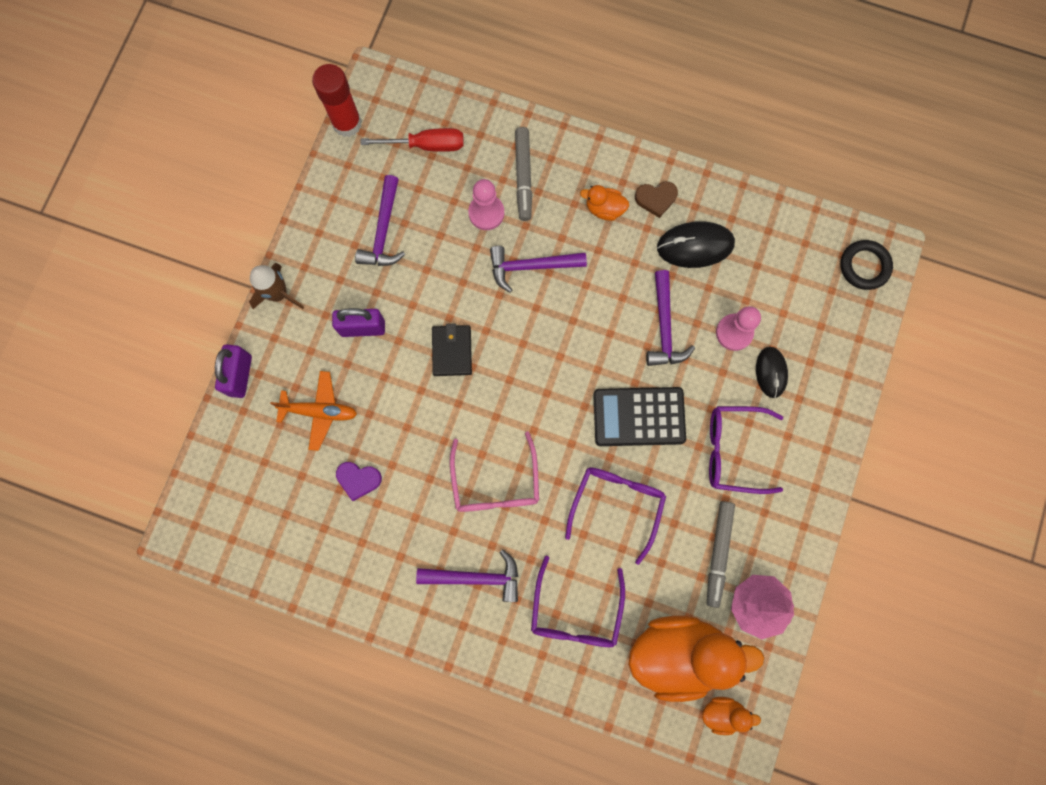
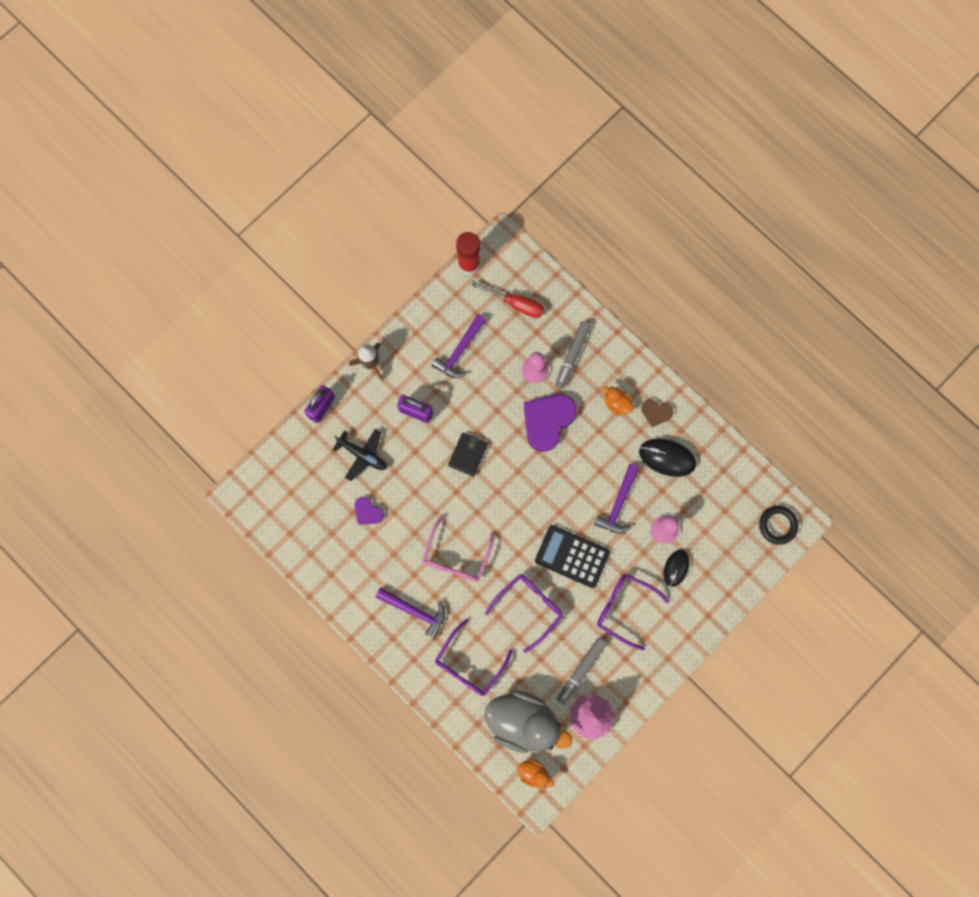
camera: 25 degrees right, 0 degrees up
orange plane [270,371,357,451] -> black plane [332,429,387,481]
purple hammer [490,246,587,293] -> purple heart [524,394,577,452]
orange duck [628,616,764,702] -> grey duck [485,690,572,753]

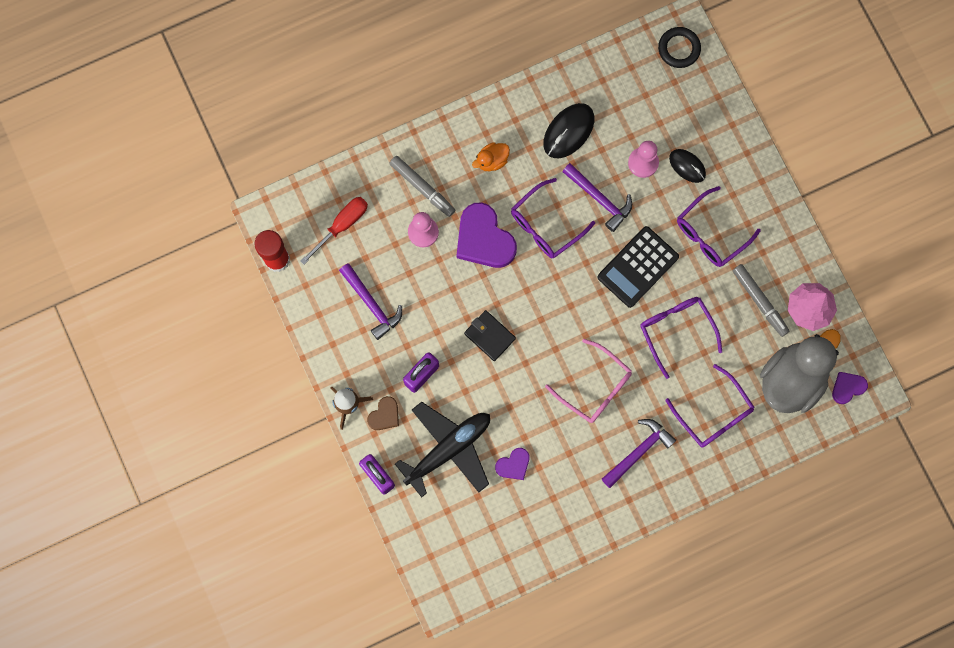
camera: 70 degrees left, 0 degrees up
black plane [332,429,387,481] -> black plane [395,402,490,497], size x1.59
orange duck [517,759,554,787] -> purple heart [832,372,868,404]
brown heart [641,399,673,427] -> brown heart moved to [367,396,399,430]
none -> purple glasses [511,178,595,259]

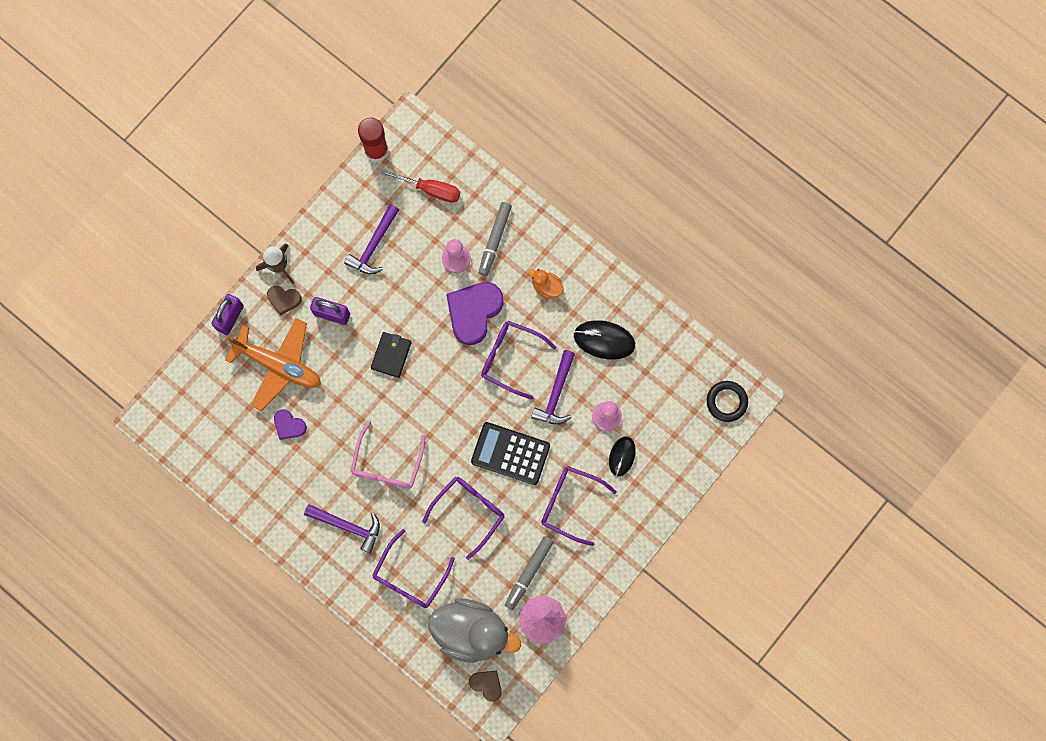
camera: 65 degrees right, 0 degrees up
black plane [395,402,490,497] -> orange plane [225,318,321,411]
purple heart [832,372,868,404] -> brown heart [469,670,502,702]

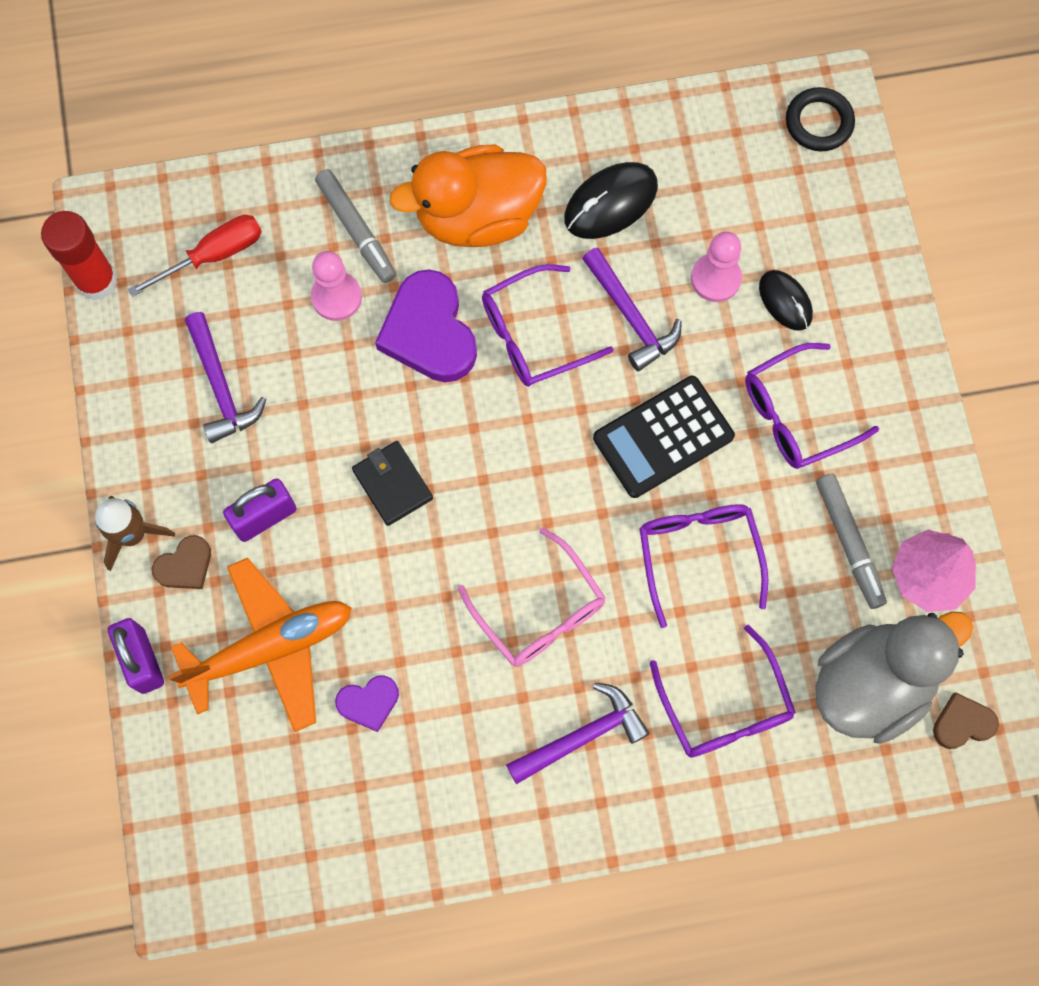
camera: 50 degrees left, 5 degrees down
orange duck [528,269,564,300] -> orange duck [389,144,547,247], size x2.27

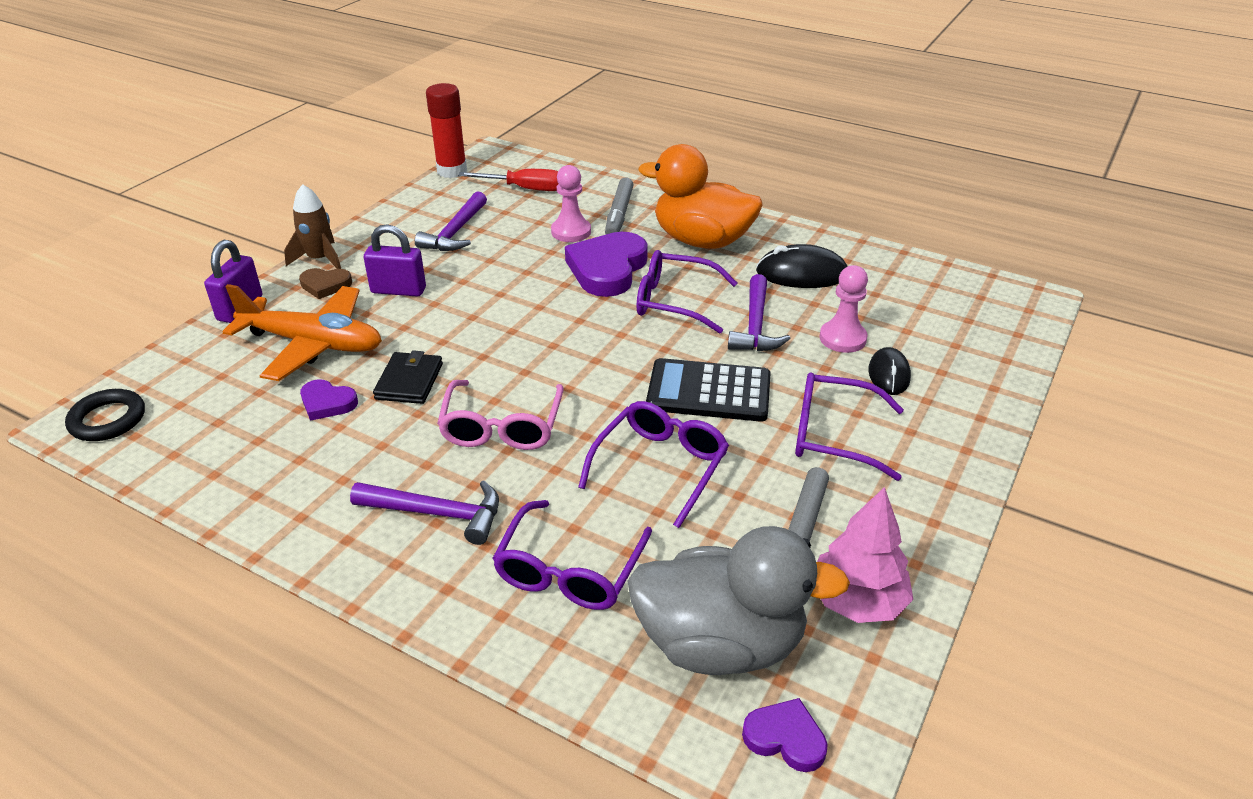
camera: 40 degrees right, 35 degrees down
black wallet [352,441,433,526] -> black wallet moved to [373,350,443,404]
black ring [786,87,855,151] -> black ring moved to [65,389,145,441]
brown heart [933,692,999,749] -> purple heart [742,698,828,772]

